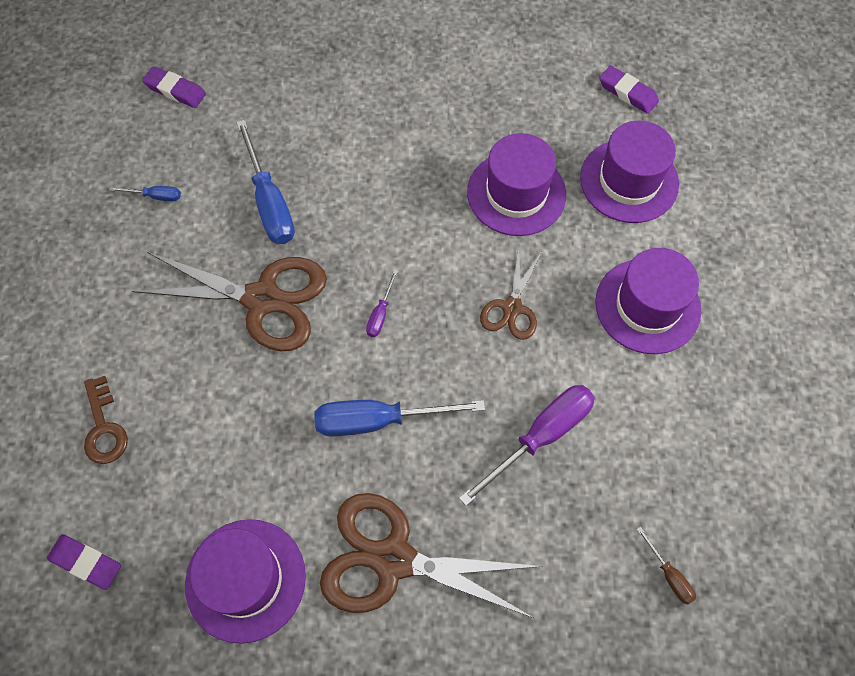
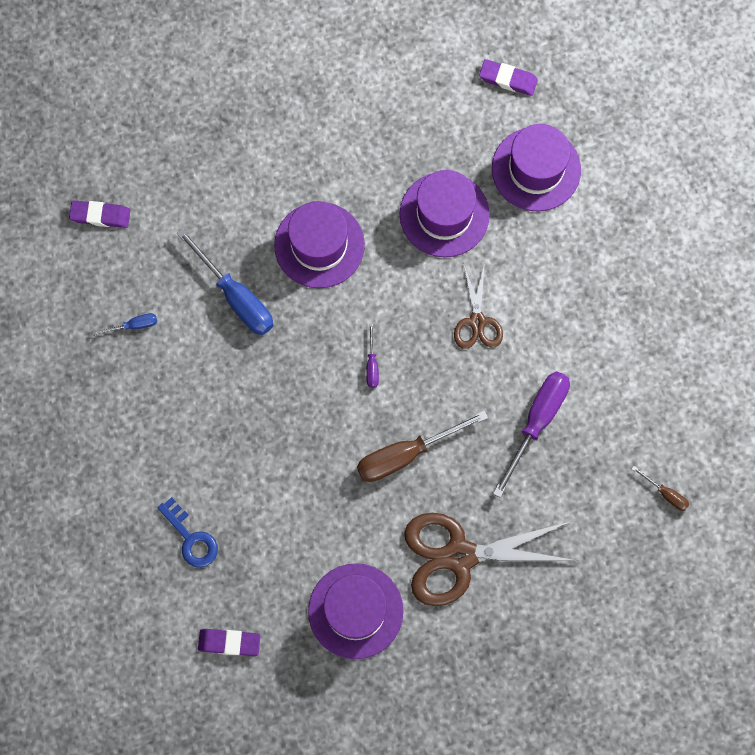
camera: 20 degrees left, 10 degrees up
brown key [84,376,128,464] -> blue key [157,497,218,568]
brown scissors [132,252,327,351] -> none
blue screwdriver [314,400,485,437] -> brown screwdriver [357,411,488,482]
purple hat [595,248,701,354] -> purple hat moved to [274,201,365,288]

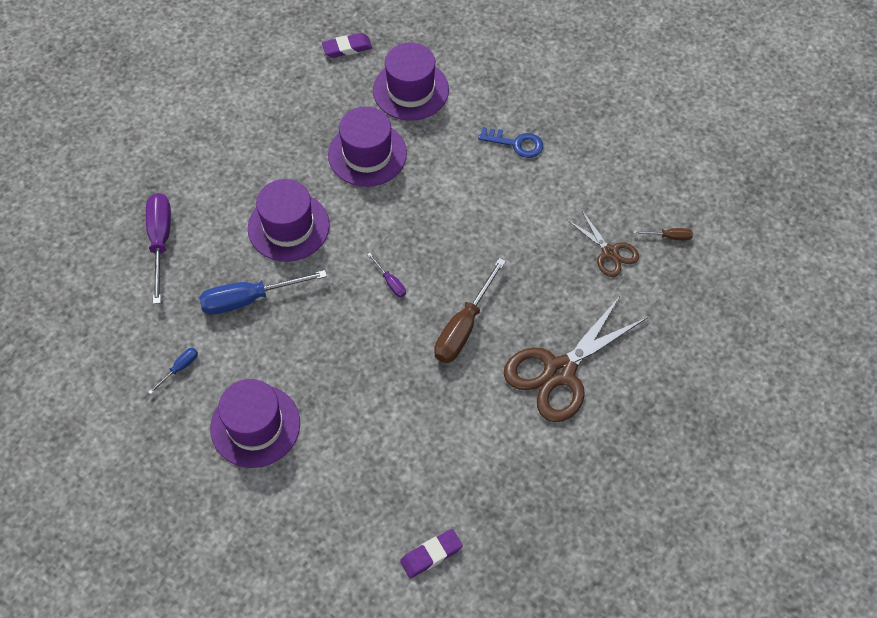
camera: 35 degrees left, 15 degrees down
purple eraser [69,200,130,228] -> none
blue key [157,497,218,568] -> blue key moved to [478,127,543,158]
blue screwdriver [177,228,273,335] -> blue screwdriver turned 150 degrees clockwise [199,270,327,315]
purple hat [308,563,403,659] -> purple hat moved to [210,379,300,468]
brown scissors [454,263,503,349] -> brown scissors moved to [567,211,639,277]
purple screwdriver [493,371,570,498] -> purple screwdriver moved to [146,193,171,304]

